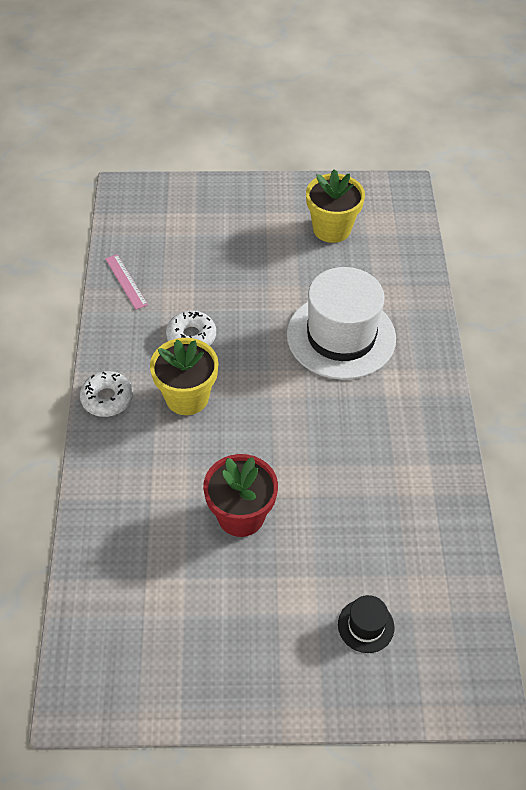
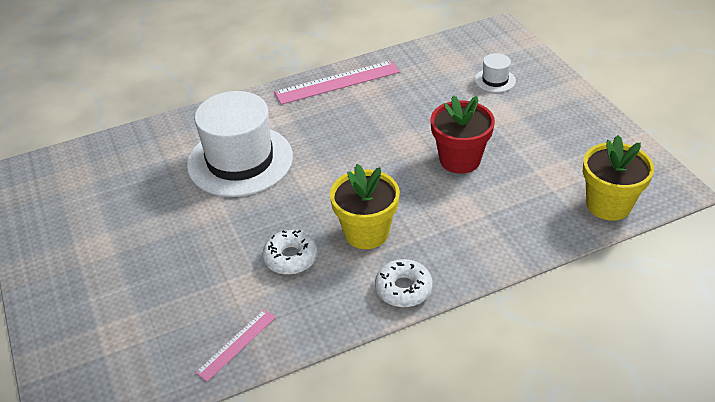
camera: 110 degrees left, 10 degrees down
yellow flower pot [306,169,365,243] -> yellow flower pot moved to [583,135,654,221]
black hat [338,595,394,653] -> white hat [475,53,516,92]
none -> pink ruler [274,61,400,105]

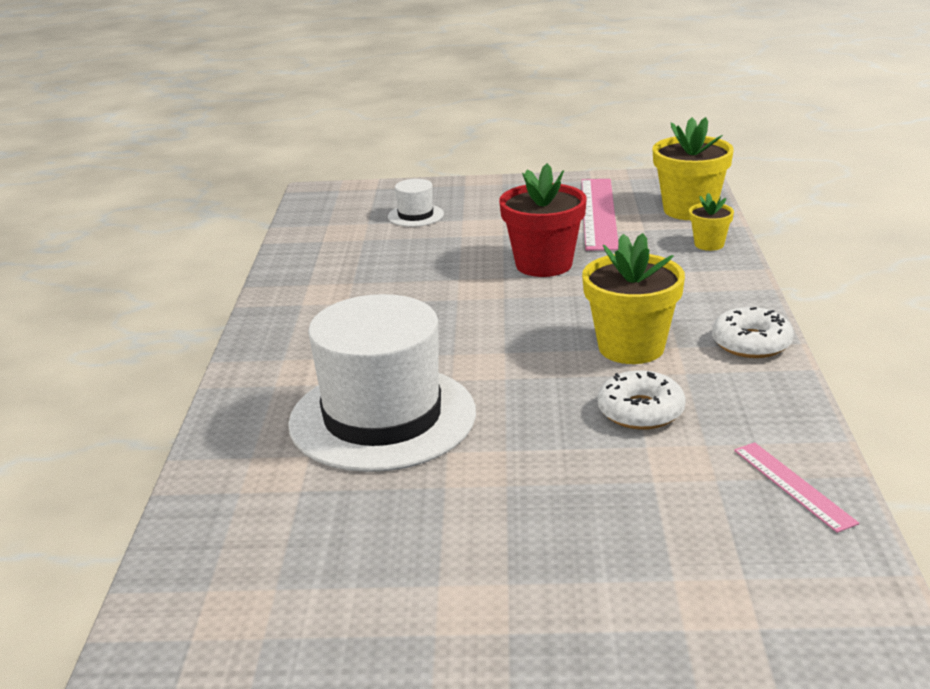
camera: 65 degrees left, 15 degrees down
pink ruler [274,61,400,105] -> pink ruler moved to [581,179,618,251]
none -> yellow flower pot [689,193,734,251]

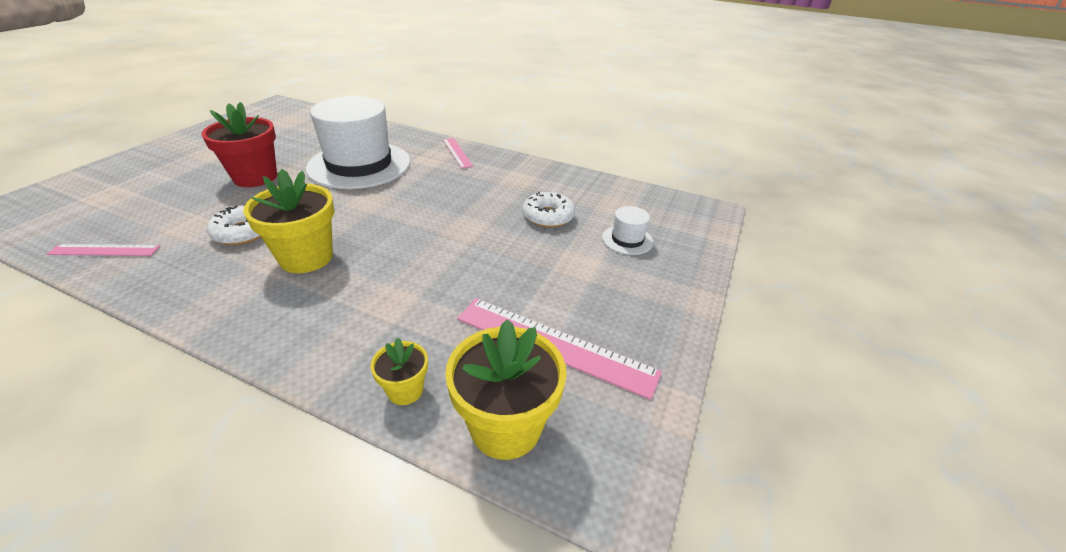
camera: 110 degrees right, 10 degrees up
red flower pot [499,163,587,277] -> red flower pot moved to [201,102,277,187]
white donut [712,307,794,358] -> white donut moved to [523,191,575,227]
none -> pink ruler [443,138,473,169]

